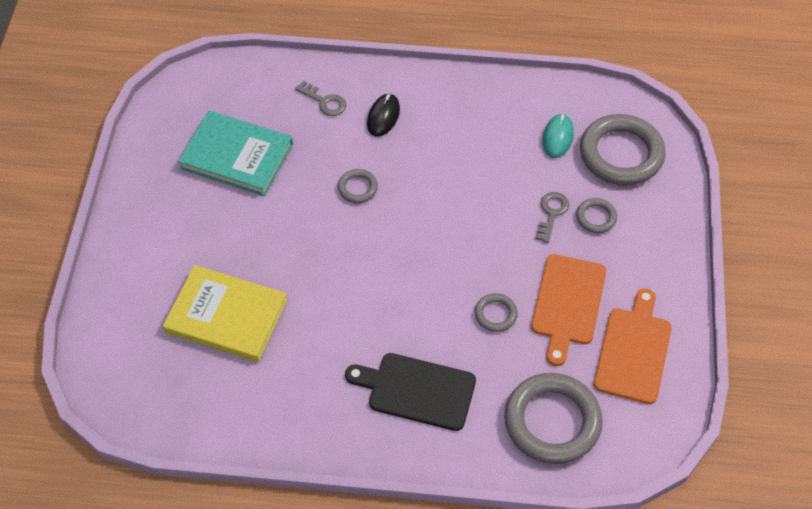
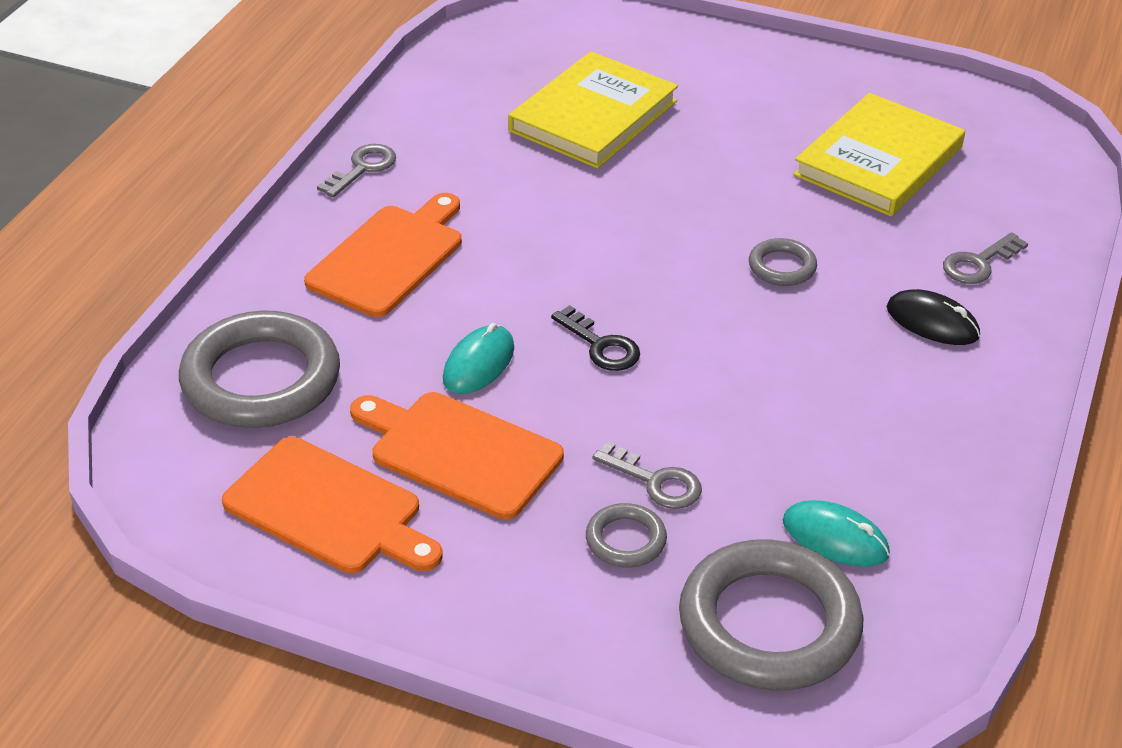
camera: 105 degrees right, 15 degrees down
turquoise book [178,111,293,196] -> yellow book [793,93,965,216]
black cutting board [345,353,476,431] -> orange cutting board [304,193,462,317]
grey ring [475,293,518,332] -> turquoise mouse [443,323,514,394]
none -> grey key [317,144,396,198]
none -> black key [551,305,640,371]

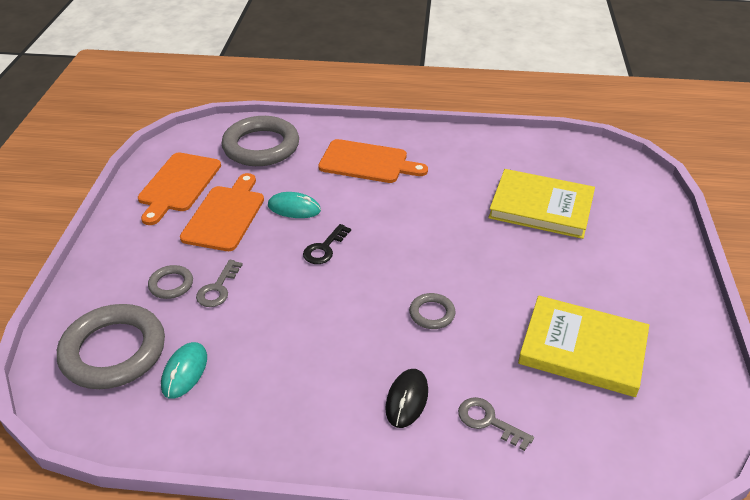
camera: 75 degrees right, 0 degrees up
grey key [317,144,396,198] -> none

